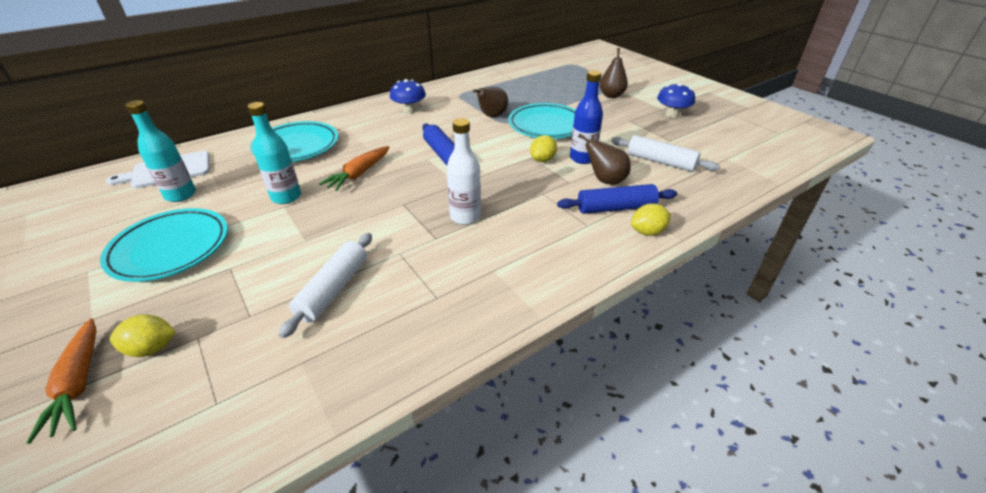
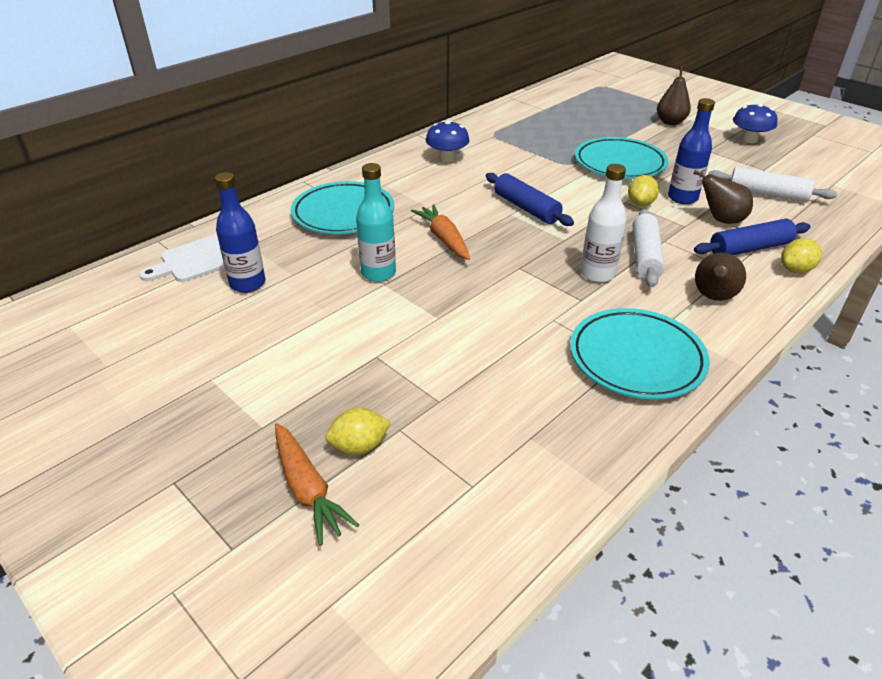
camera: 10 degrees left, 0 degrees up
turquoise plate [100,208,228,282] -> turquoise plate moved to [570,308,710,400]
turquoise bottle [125,100,196,202] -> blue bottle [215,172,265,293]
white rolling pin [279,233,372,338] -> white rolling pin moved to [633,209,665,287]
orange carrot [319,146,390,191] -> orange carrot turned 135 degrees clockwise [411,204,470,260]
brown pear [473,87,508,117] -> brown pear moved to [695,253,746,301]

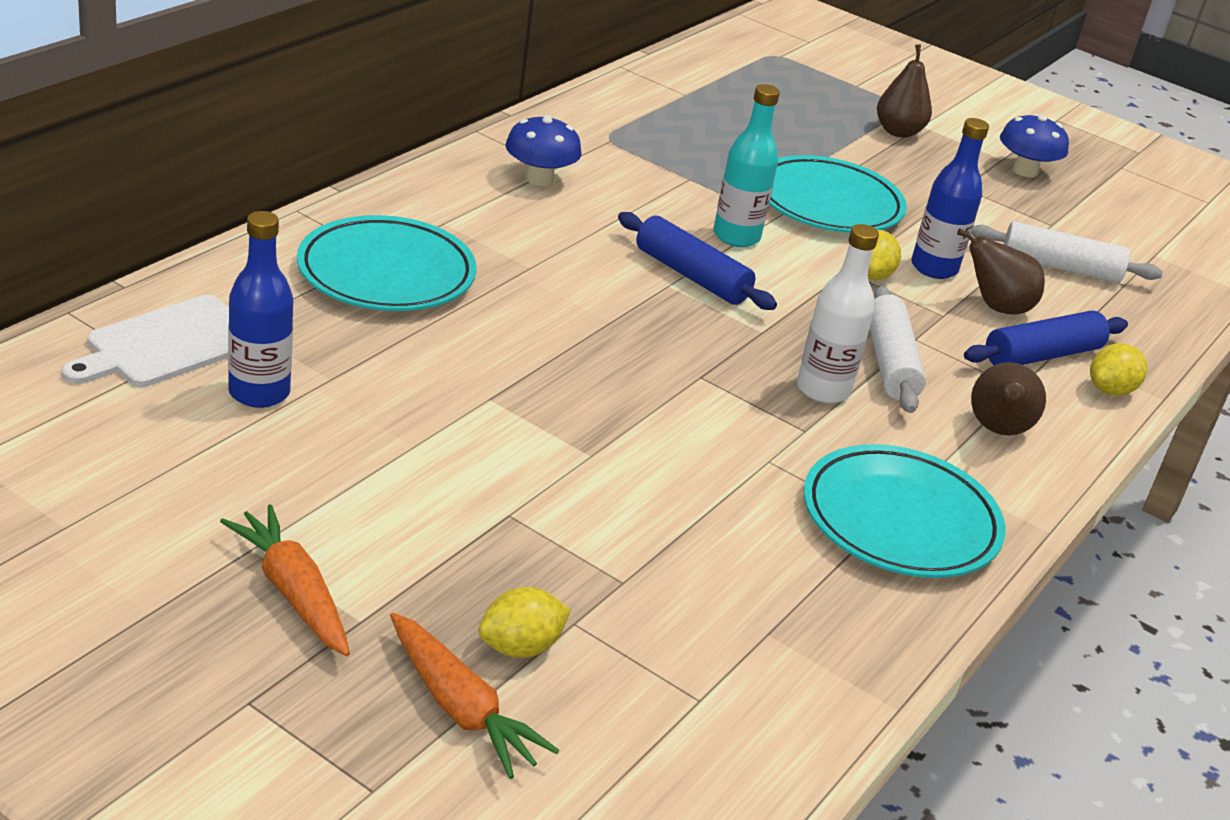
camera: 15 degrees left, 5 degrees down
turquoise bottle [356,163,396,282] -> turquoise bottle moved to [713,84,780,247]
orange carrot [411,204,470,260] -> orange carrot moved to [220,504,350,656]

